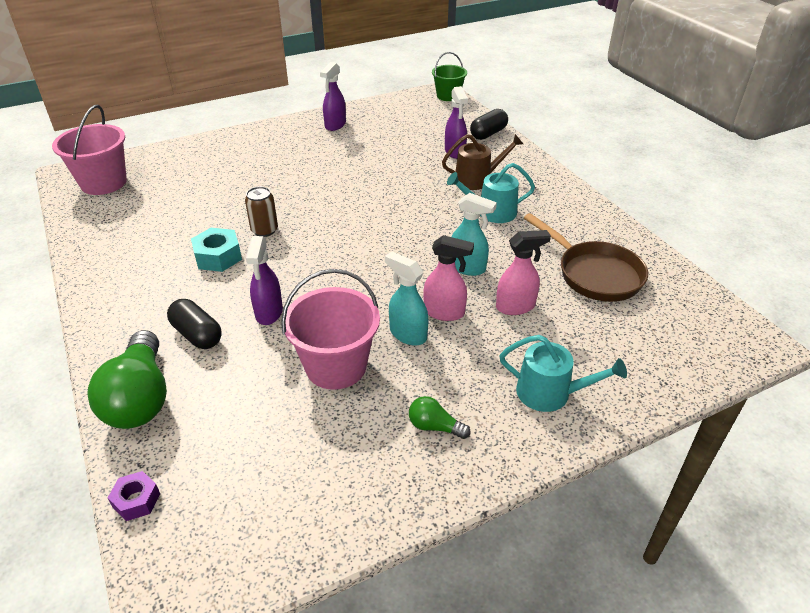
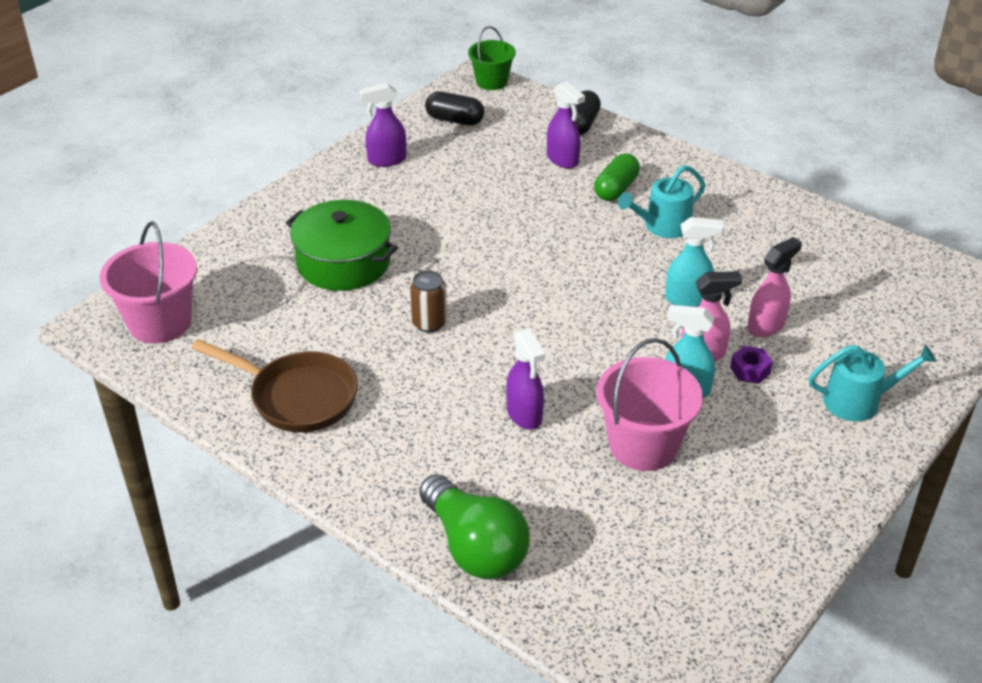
camera: 25 degrees left, 0 degrees up
purple nut [108,471,160,521] -> purple nut moved to [730,346,773,384]
black capsule [167,299,222,349] -> black capsule moved to [425,92,484,125]
turquoise nut [191,228,242,272] -> none
purple spray bottle [320,62,346,131] -> purple spray bottle turned 75 degrees clockwise [359,83,406,167]
green light bulb [409,396,470,439] -> none
brown watering can [442,134,523,190] -> green capsule [594,153,640,201]
brown pan [524,213,648,302] -> brown pan moved to [191,339,358,432]
none -> green pot [286,200,398,291]

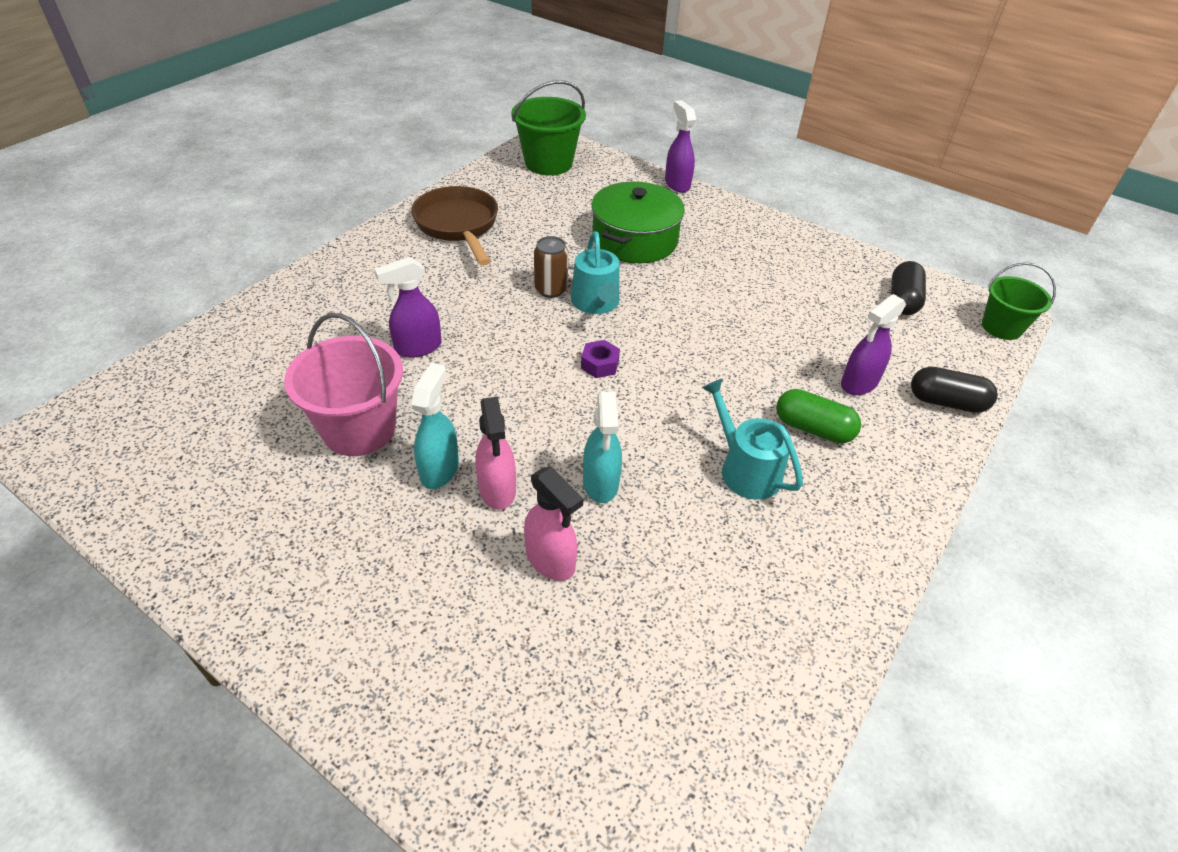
camera: 85 degrees right, 5 degrees up
pink bucket [100,221,197,344] -> green bucket [511,80,586,175]
brown pan [191,339,358,432] -> brown pan turned 135 degrees clockwise [411,186,498,266]
purple spray bottle [359,83,406,167] -> purple spray bottle moved to [665,100,696,193]
green light bulb [419,474,530,579] -> none
purple nut [730,346,773,384] -> purple nut moved to [581,340,620,378]
turquoise watering can [809,345,937,421] -> turquoise watering can moved to [571,231,619,314]

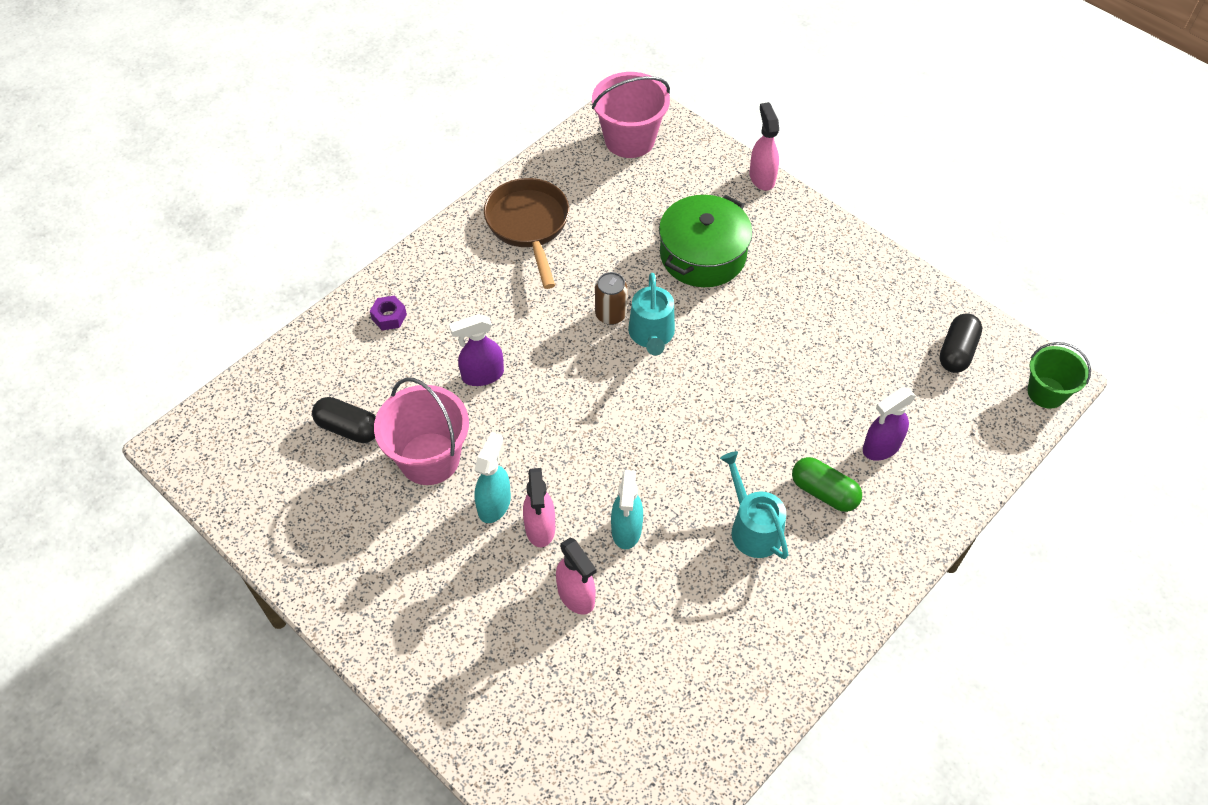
camera: 10 degrees right, 10 degrees up
green bucket [511,80,586,175] -> pink bucket [592,72,670,158]
purple nut [581,340,620,378] -> purple nut moved to [370,296,407,330]
purple spray bottle [665,100,696,193] -> pink spray bottle [749,102,779,191]
black capsule [911,367,998,413] -> black capsule moved to [312,397,376,443]

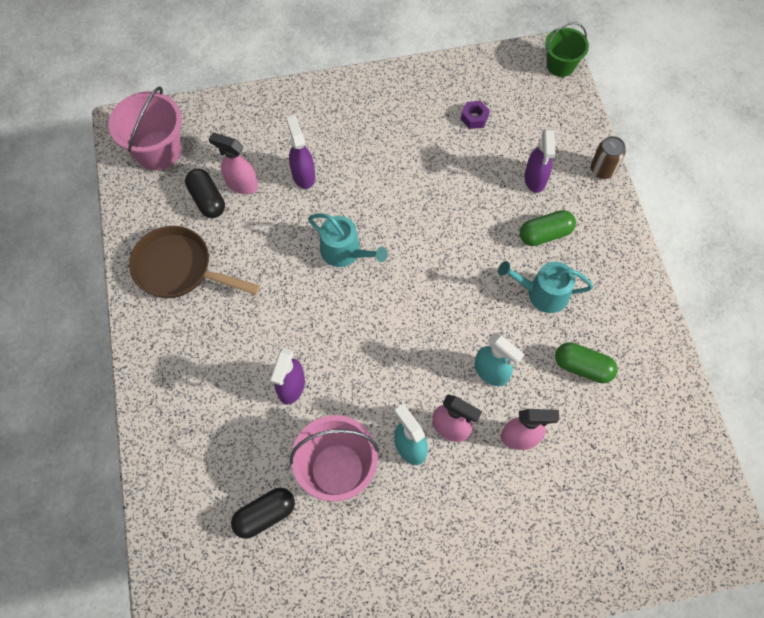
camera: 55 degrees left, 10 degrees up
purple nut [370,296,407,330] -> purple nut moved to [461,101,490,129]
brown can [595,272,628,325] -> brown can moved to [591,136,626,179]
green pot [659,195,752,287] -> purple spray bottle [286,115,315,189]
pink spray bottle [749,102,779,191] -> pink spray bottle moved to [208,133,258,194]
black capsule [939,314,982,373] -> black capsule moved to [185,169,225,218]
none -> green capsule [555,342,618,383]

